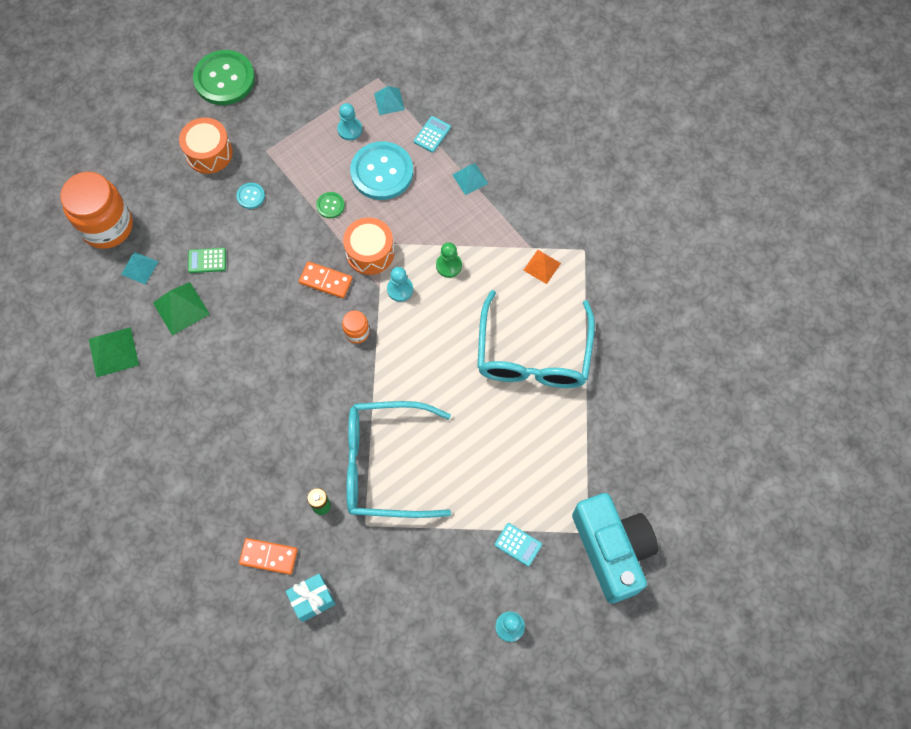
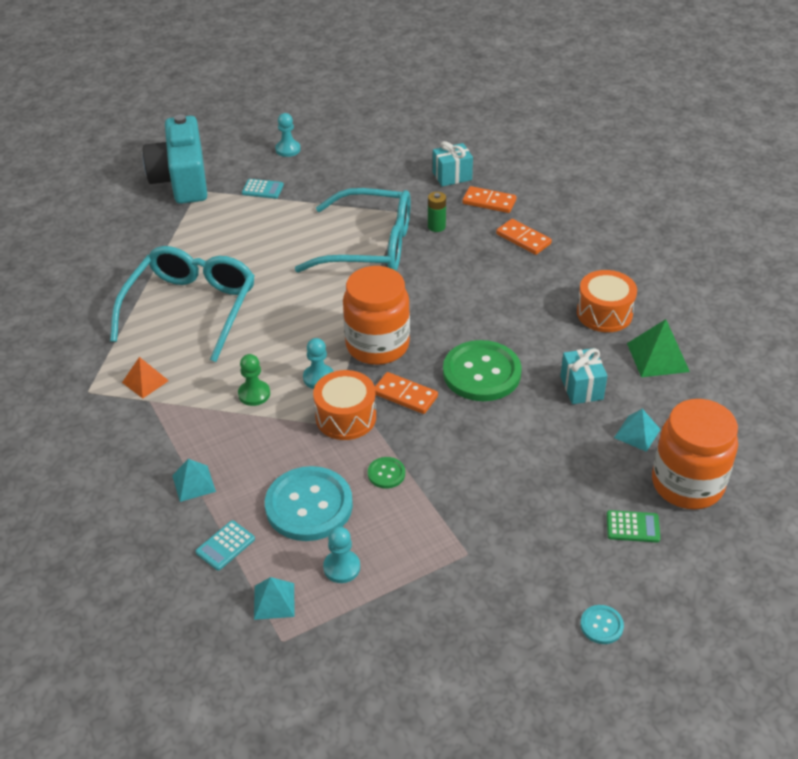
camera: 170 degrees left, 25 degrees down
green pyramid [153,282,210,336] -> turquoise gift [560,348,607,404]
orange drum [179,117,233,174] -> orange drum moved to [577,270,637,332]
green calculator [188,248,226,273] -> green calculator moved to [607,510,660,543]
green button [193,50,255,105] -> green button moved to [443,340,522,401]
turquoise button [236,183,265,209] -> turquoise button moved to [580,605,624,644]
orange jar [342,310,369,344] -> orange jar [343,266,410,365], size x2.22
turquoise calculator [495,523,542,566] -> turquoise calculator turned 150 degrees clockwise [242,179,284,199]
none -> orange domino [496,219,552,255]

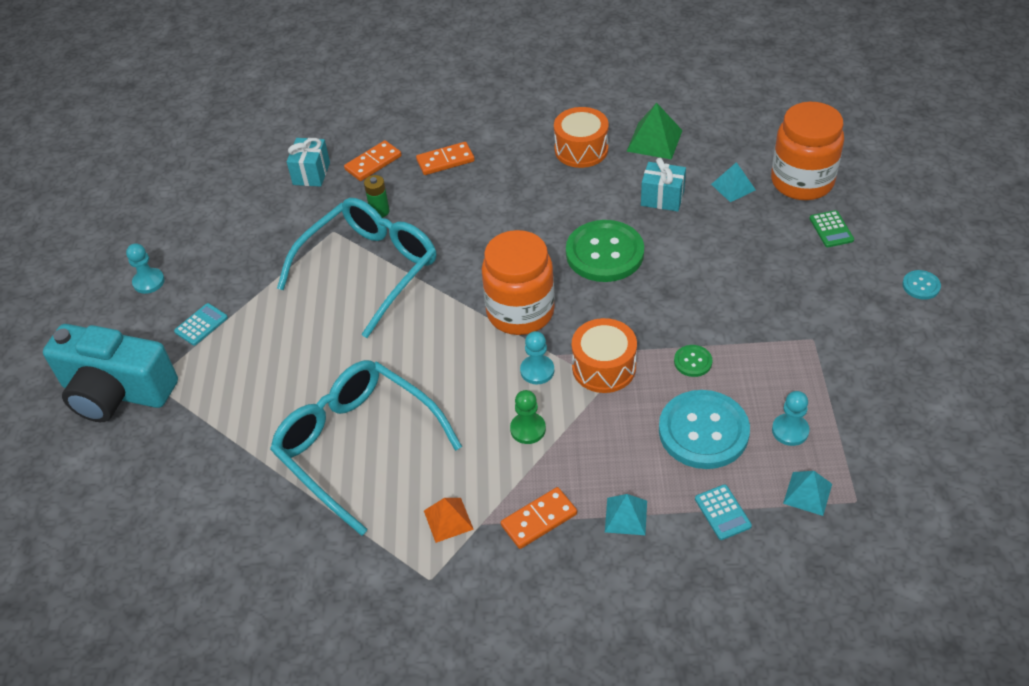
camera: 60 degrees left, 5 degrees up
orange domino [375,372,438,414] -> orange domino moved to [501,487,577,549]
green calculator [607,510,660,543] -> green calculator turned 135 degrees clockwise [809,210,854,247]

